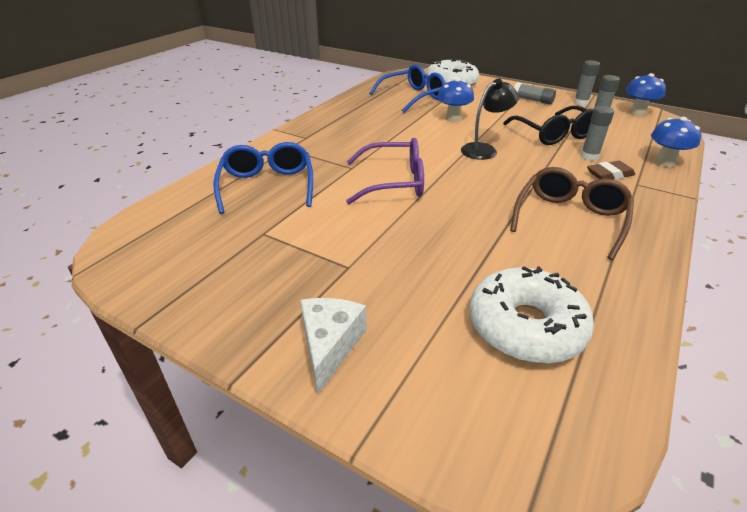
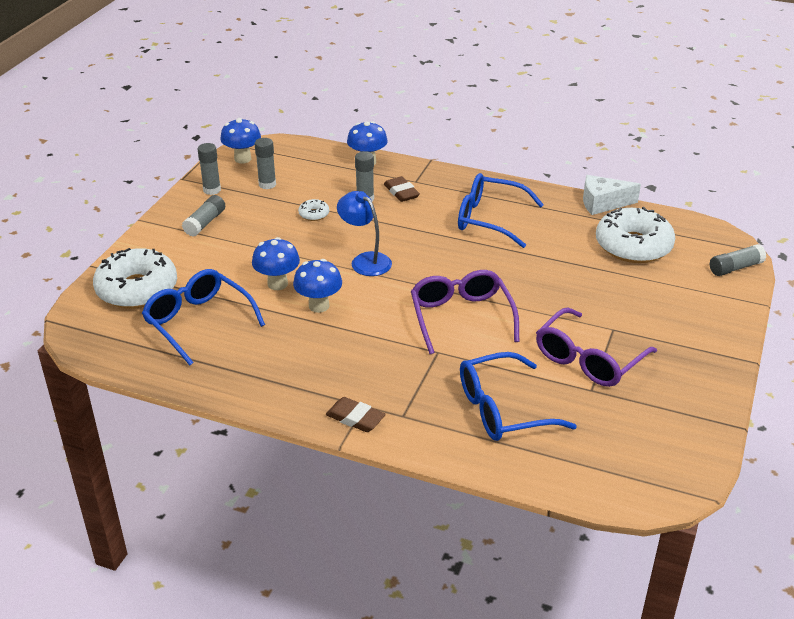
camera: 100 degrees left, 0 degrees up
white cheese [300,298,366,394] -> white cheese moved to [583,175,641,215]
black lamp [461,79,519,160] -> blue lamp [337,191,392,276]
black glasses [503,105,594,145] -> white donut [298,199,329,221]
brown glasses [510,167,634,260] -> blue glasses [458,173,544,248]
none -> blue mushroom [293,259,342,313]
none -> brown eraser [326,397,386,432]
none -> purple glasses [536,308,657,387]
none -> grey glue stick [710,244,766,276]

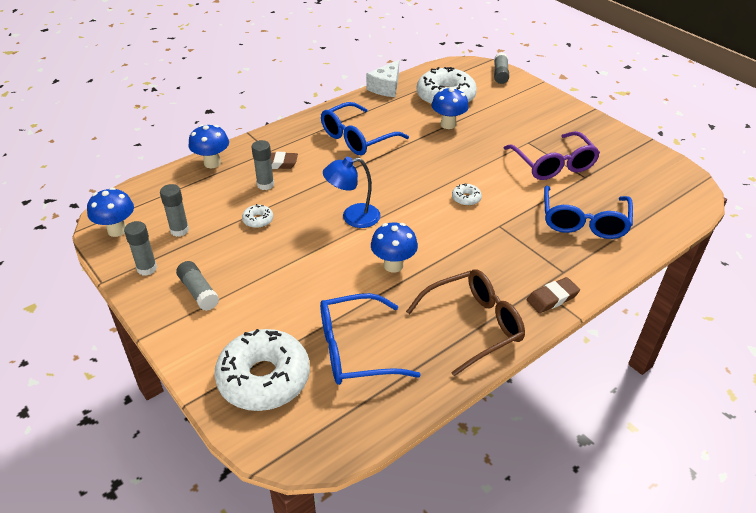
camera: 60 degrees left, 5 degrees up
blue mushroom [252,237,300,290] -> blue mushroom moved to [431,87,469,129]
purple glasses [411,270,519,354] -> white donut [452,183,482,206]
none -> brown glasses [406,269,525,376]

